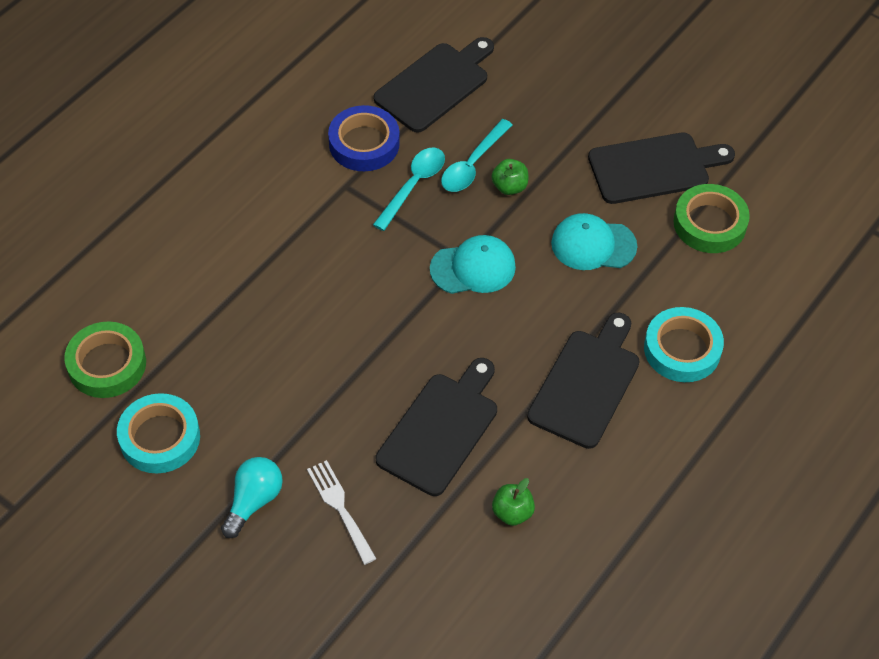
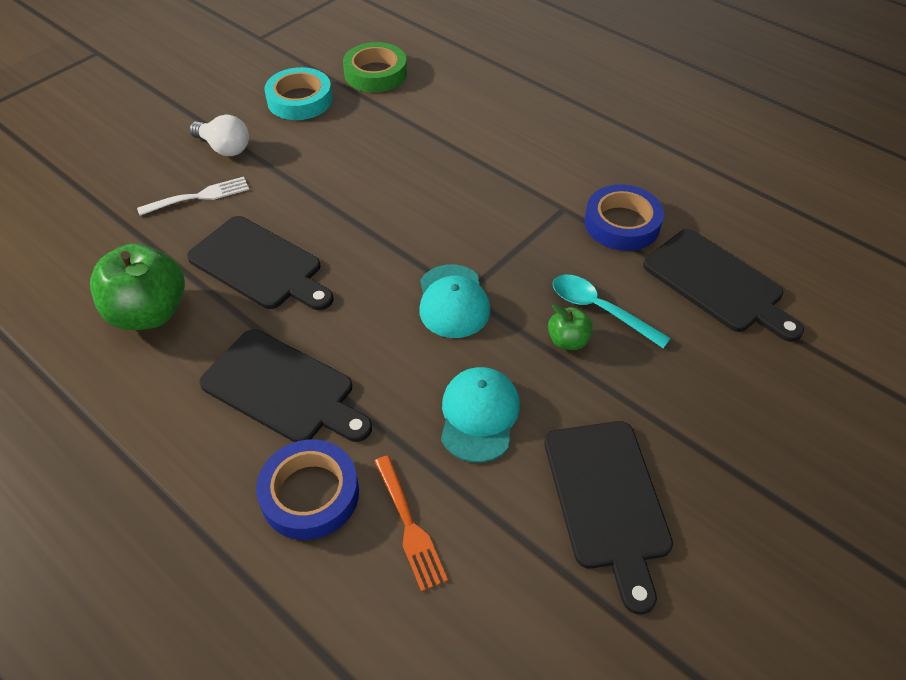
camera: 95 degrees right, 5 degrees down
turquoise light bulb [221,457,283,538] -> white light bulb [189,115,249,156]
turquoise spoon [373,148,445,231] -> none
green apple [492,478,535,526] -> green apple [90,243,185,330], size x2.02
turquoise tape [644,307,724,382] -> blue tape [256,439,359,540]
green tape [673,184,750,253] -> none
none -> orange fork [374,455,448,592]

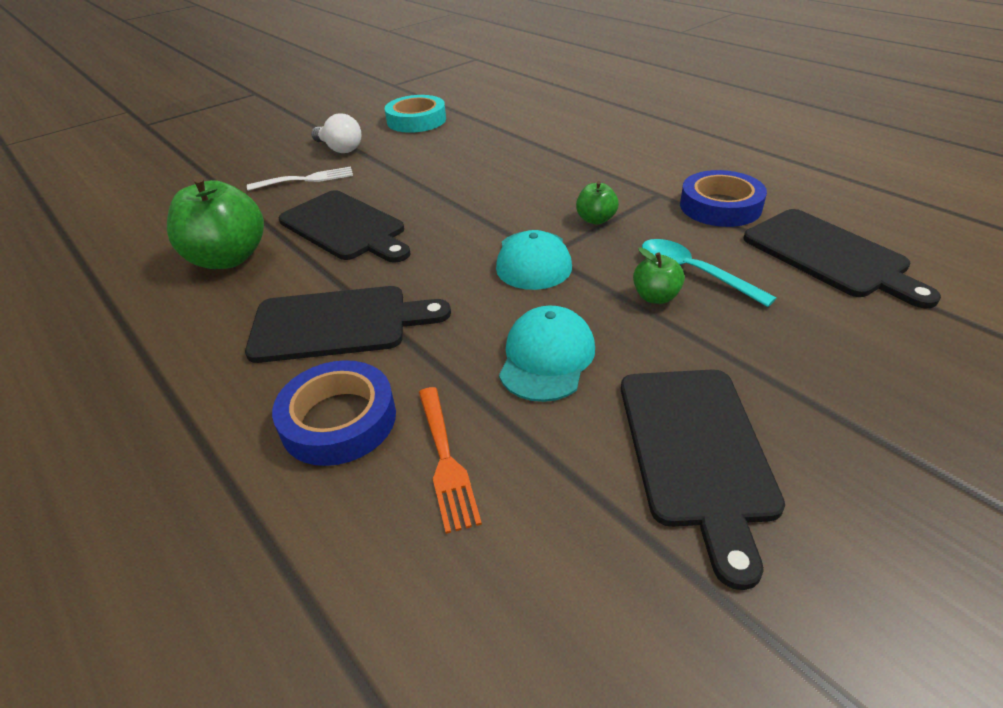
camera: 10 degrees right, 10 degrees down
black cutting board [199,329,372,442] -> black cutting board turned 45 degrees counterclockwise [245,286,451,363]
green tape [343,42,407,92] -> none
none -> green apple [576,181,619,224]

